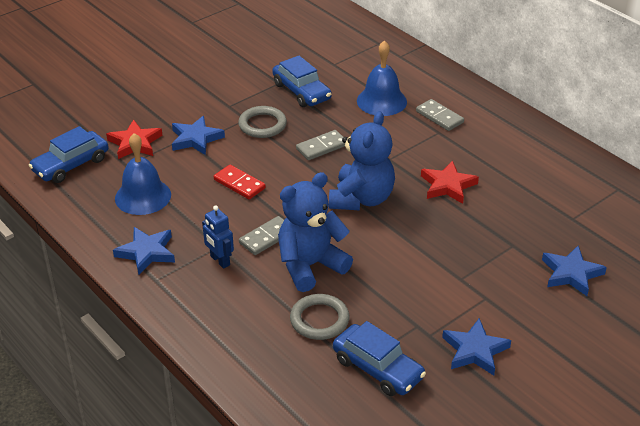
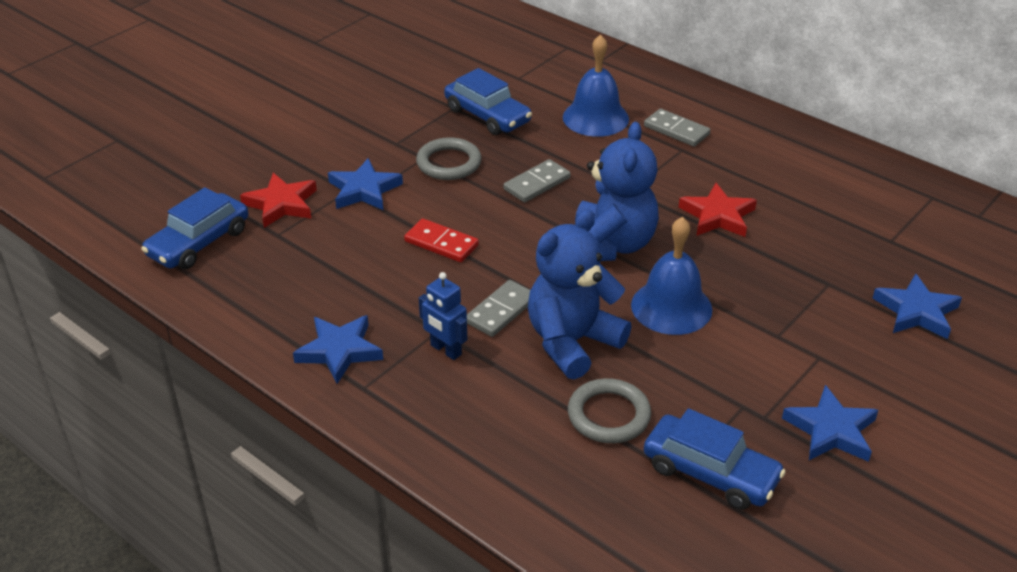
camera: 10 degrees left, 0 degrees up
blue bell [115,133,171,215] -> blue bell moved to [631,217,712,335]

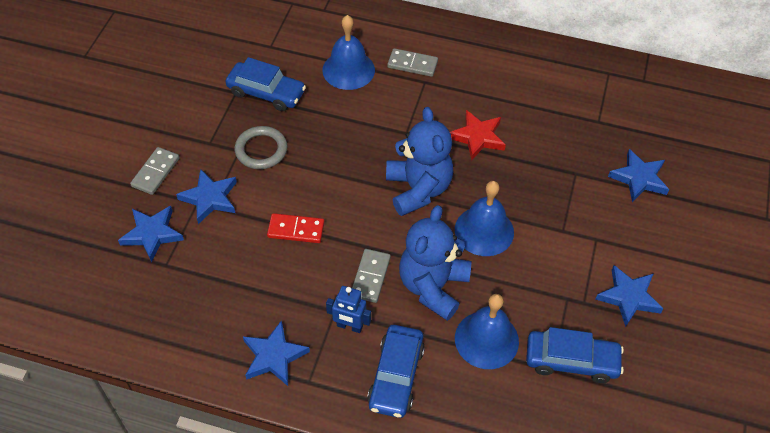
camera: 25 degrees left, 15 degrees up
blue car [141,187,249,269] -> blue car moved to [367,325,425,418]
red star [240,173,317,228] -> blue star [118,206,184,262]
grey domino [503,159,571,203] -> grey domino moved to [130,147,179,195]
grey ring [568,378,651,443] -> blue bell [455,294,519,369]

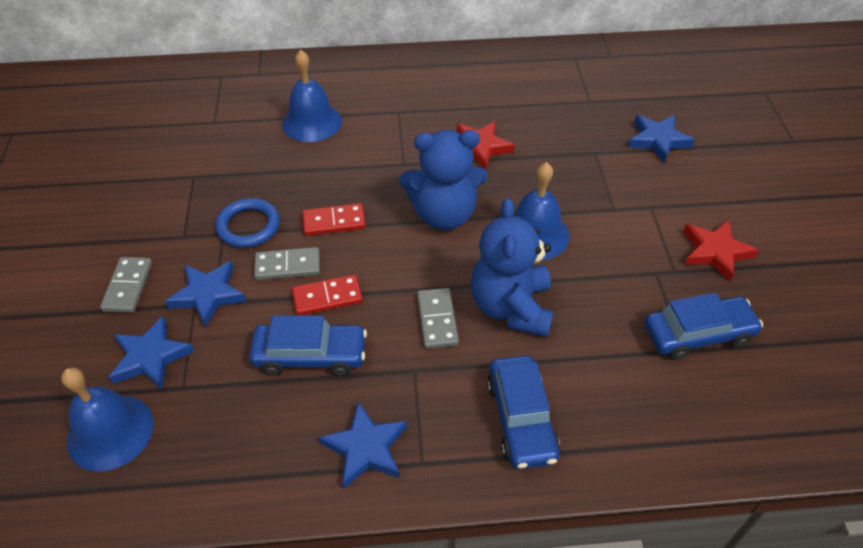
camera: 20 degrees left, 5 degrees down
blue car [225,57,306,111] -> blue car moved to [249,315,367,376]
grey ring [234,126,287,169] -> blue ring [215,198,280,248]
blue robot [326,286,371,333] -> none
blue teddy bear [386,107,453,216] -> blue teddy bear turned 120 degrees clockwise [399,130,487,230]
grey domino [387,48,438,77] -> grey domino moved to [254,247,320,280]
blue bell [455,294,519,369] -> blue bell moved to [61,367,154,472]
blue star [596,265,664,327] -> red star [683,220,759,281]
none -> red domino [302,203,366,236]

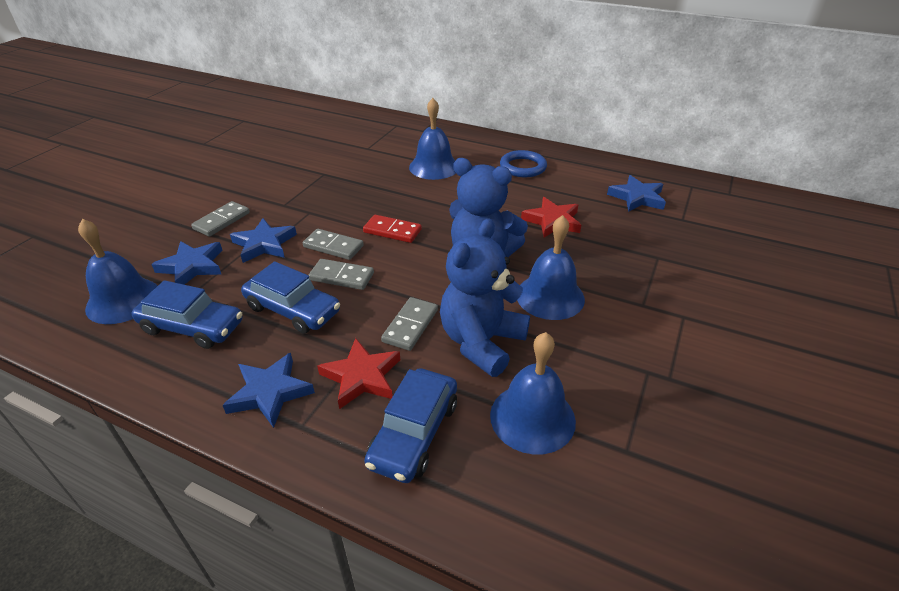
camera: 30 degrees right, 10 degrees down
blue ring [215,198,280,248] -> blue ring moved to [500,150,547,177]
red domino [292,274,362,316] -> grey domino [309,259,374,290]
blue star [628,115,695,163] -> blue star moved to [607,175,666,212]
blue car [644,293,763,360] -> blue car moved to [131,280,243,349]
red star [683,220,759,281] -> red star moved to [317,338,400,409]
none -> blue bell [490,332,576,455]

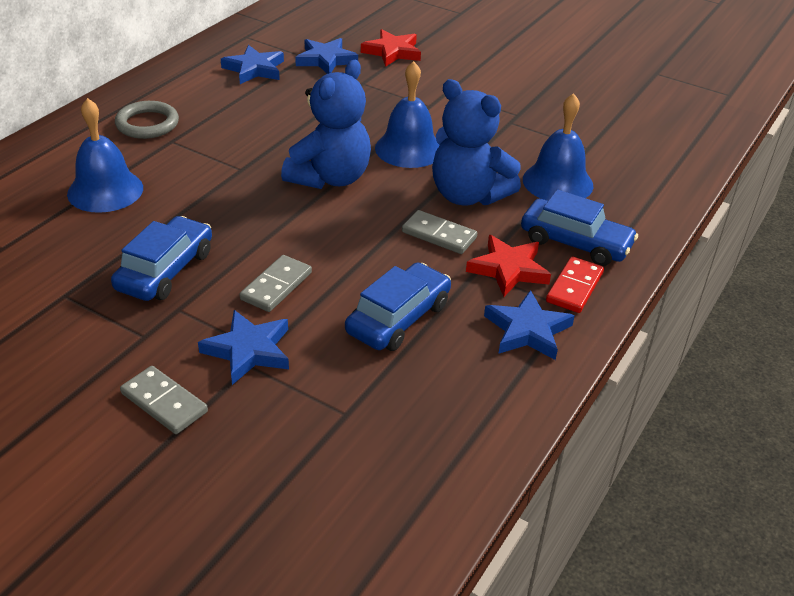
camera: 85 degrees left, 0 degrees up
blue bell [78,219,157,324] -> none
blue car [131,280,243,349] -> blue car moved to [111,216,212,301]
blue star [151,241,223,285] -> blue star moved to [295,38,358,74]
grey domino [309,259,374,290] -> none
red domino [363,215,422,243] -> red domino moved to [546,256,604,313]
blue ring [500,150,547,177] -> grey ring [115,101,179,139]
red star [521,197,581,238] -> red star moved to [361,29,421,67]

